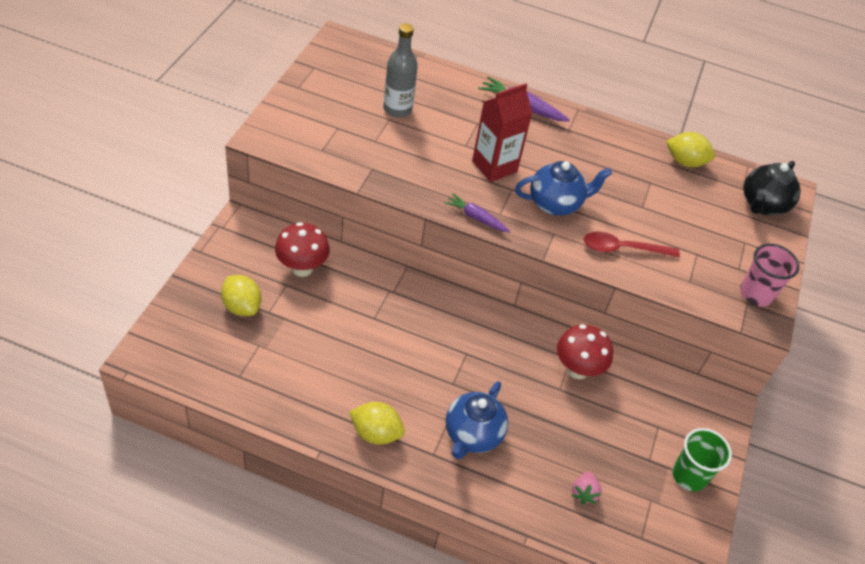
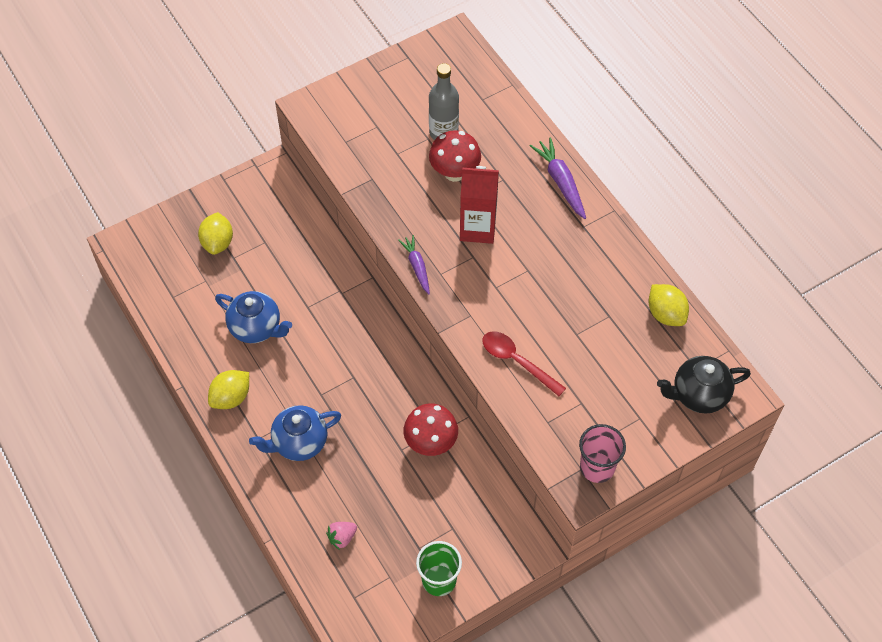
camera: 45 degrees right, 10 degrees up
red mushroom [275,222,330,277] -> red mushroom moved to [429,130,481,182]
yellow lemon [349,402,405,445] -> yellow lemon turned 75 degrees clockwise [208,370,249,409]
blue teapot [515,161,612,216] -> blue teapot moved to [215,291,292,343]

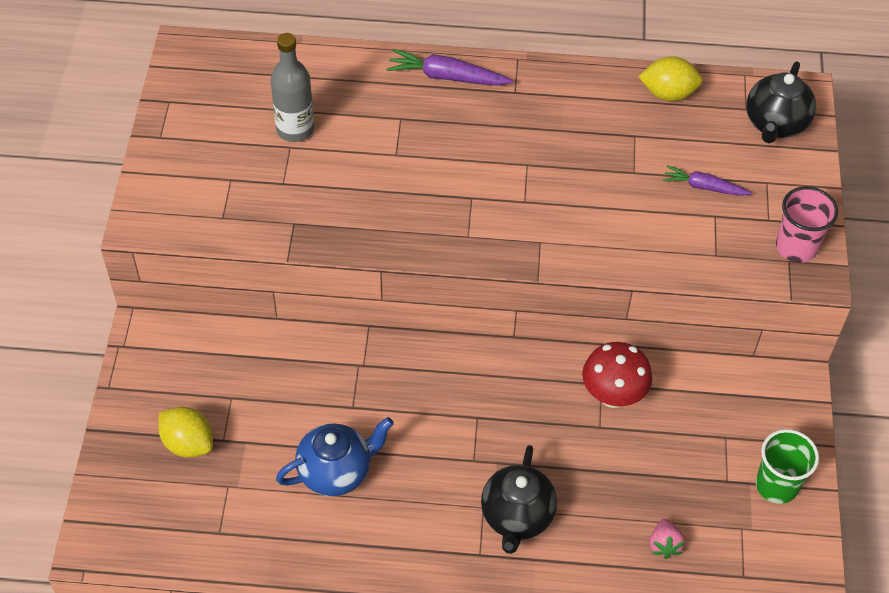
camera: 55 degrees left, 5 degrees down
yellow lemon [208,370,249,409] -> none
blue teapot [249,405,341,461] -> black teapot [481,445,557,554]
purple carrot [398,235,430,294] -> purple carrot moved to [663,165,752,196]
red mushroom [429,130,481,182] -> none
red carton [460,166,499,244] -> none
red spoon [482,331,566,396] -> none

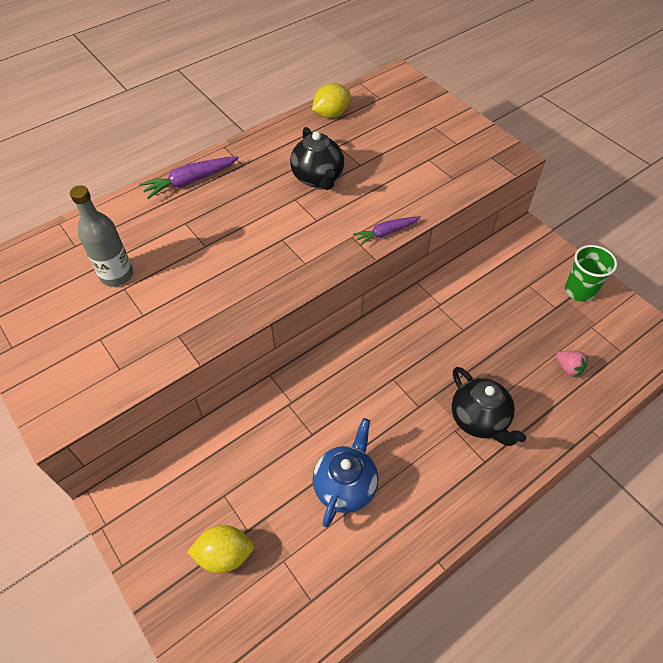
camera: 40 degrees left, 0 degrees up
red mushroom [582,342,652,408] -> none
purple carrot [663,165,752,196] -> purple carrot moved to [353,216,421,246]
black teapot [746,61,816,143] -> black teapot moved to [290,127,344,190]
pink cup [776,186,838,263] -> none

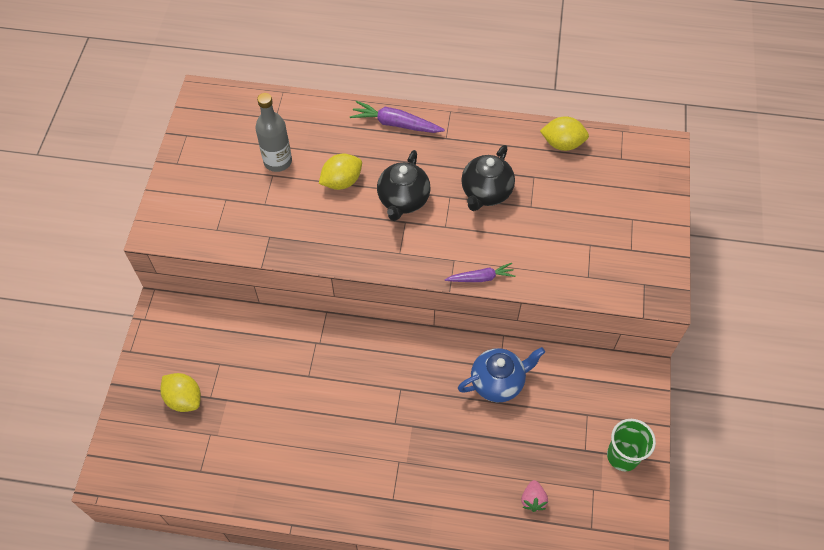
camera: 45 degrees right, 5 degrees up
blue teapot [312,418,378,528] -> blue teapot moved to [458,347,545,402]
purple carrot [353,216,421,246] -> purple carrot turned 150 degrees clockwise [445,263,516,282]
black teapot [452,367,526,446] -> black teapot moved to [377,150,431,221]
none -> yellow lemon [319,154,362,190]

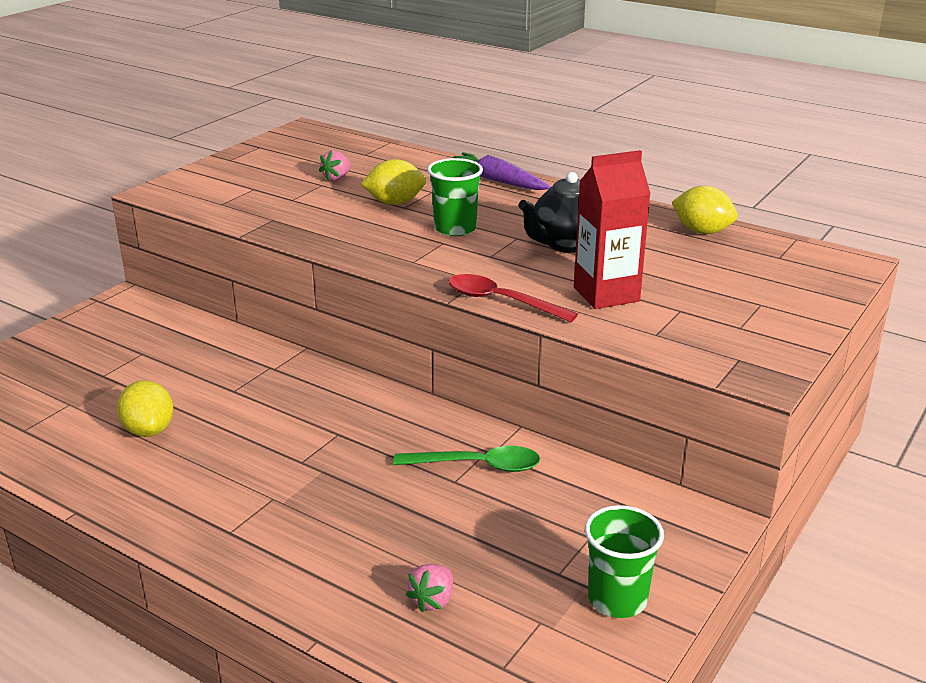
camera: 25 degrees right, 30 degrees down
yellow lemon [160,373,201,412] -> yellow lemon moved to [117,380,173,437]
grey bottle [255,93,292,172] -> pink strawberry [319,150,351,181]
black teapot [377,150,431,221] -> green cup [427,158,483,236]
purple carrot [445,263,516,282] -> red spoon [449,274,578,322]
blue teapot [458,347,545,402] -> green spoon [393,446,540,472]
none -> red carton [574,150,651,309]

